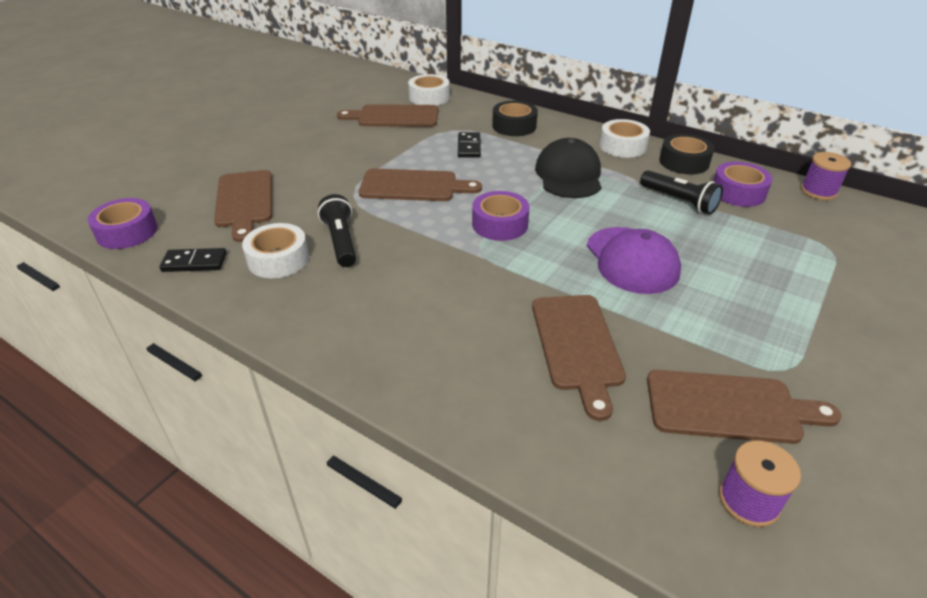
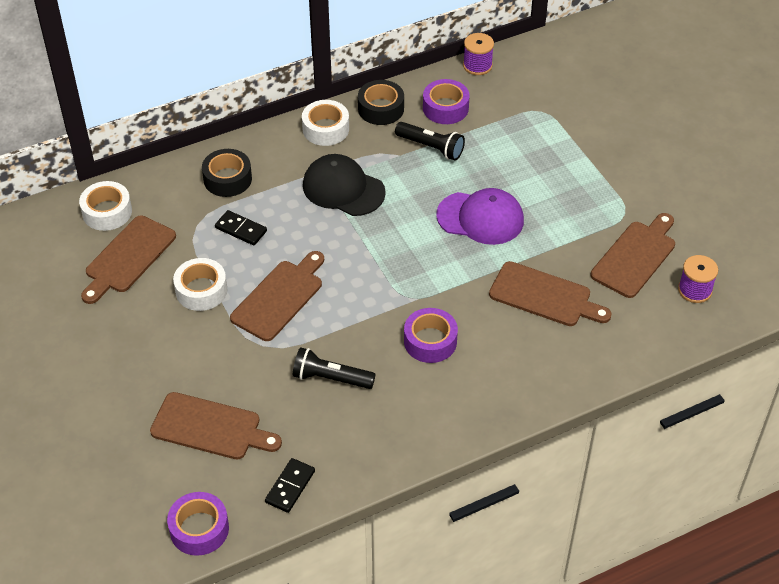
camera: 60 degrees left, 10 degrees up
white tape [242,223,309,278] -> white tape moved to [173,258,227,311]
purple tape [472,191,530,241] -> purple tape moved to [404,308,458,363]
black flashlight [640,170,723,215] -> black flashlight turned 45 degrees clockwise [395,122,465,160]

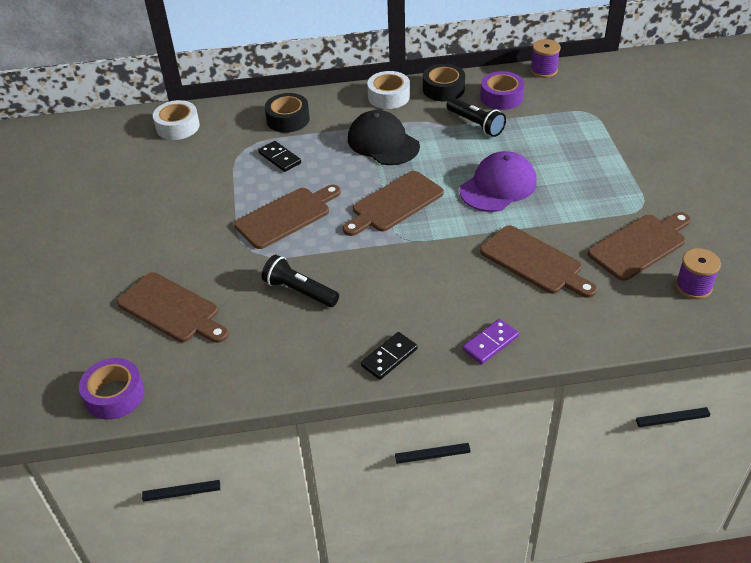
camera: 20 degrees right, 5 degrees down
brown cutting board [81,216,176,304] -> brown cutting board moved to [343,171,444,236]
white tape [173,258,227,311] -> none
black domino [265,458,315,513] -> black domino moved to [361,332,418,380]
purple tape [404,308,458,363] -> none
purple cap [436,188,524,245] -> purple cap turned 75 degrees counterclockwise [460,151,537,212]
none -> purple domino [462,319,519,365]

